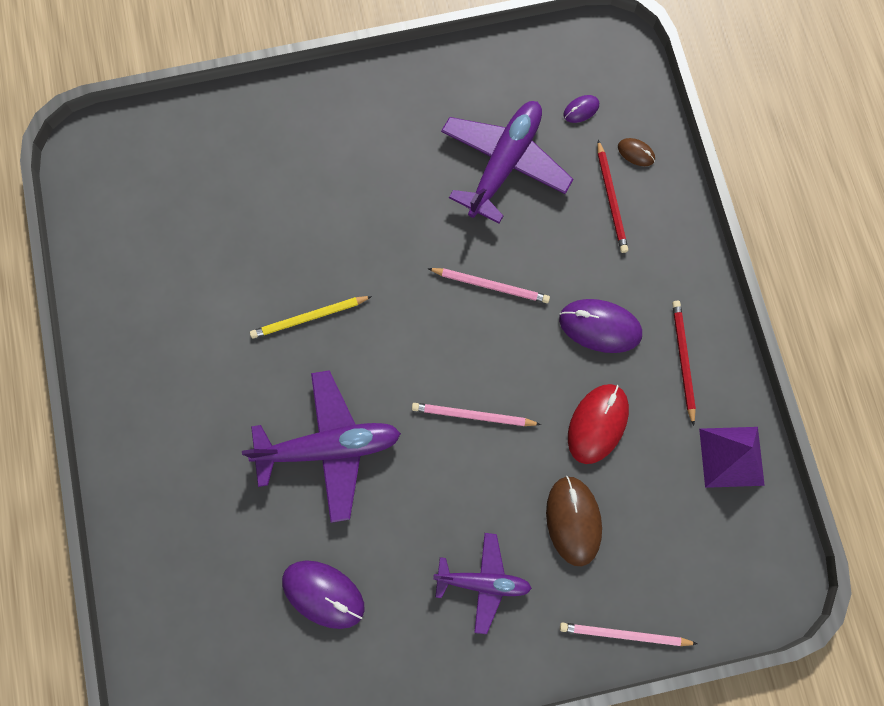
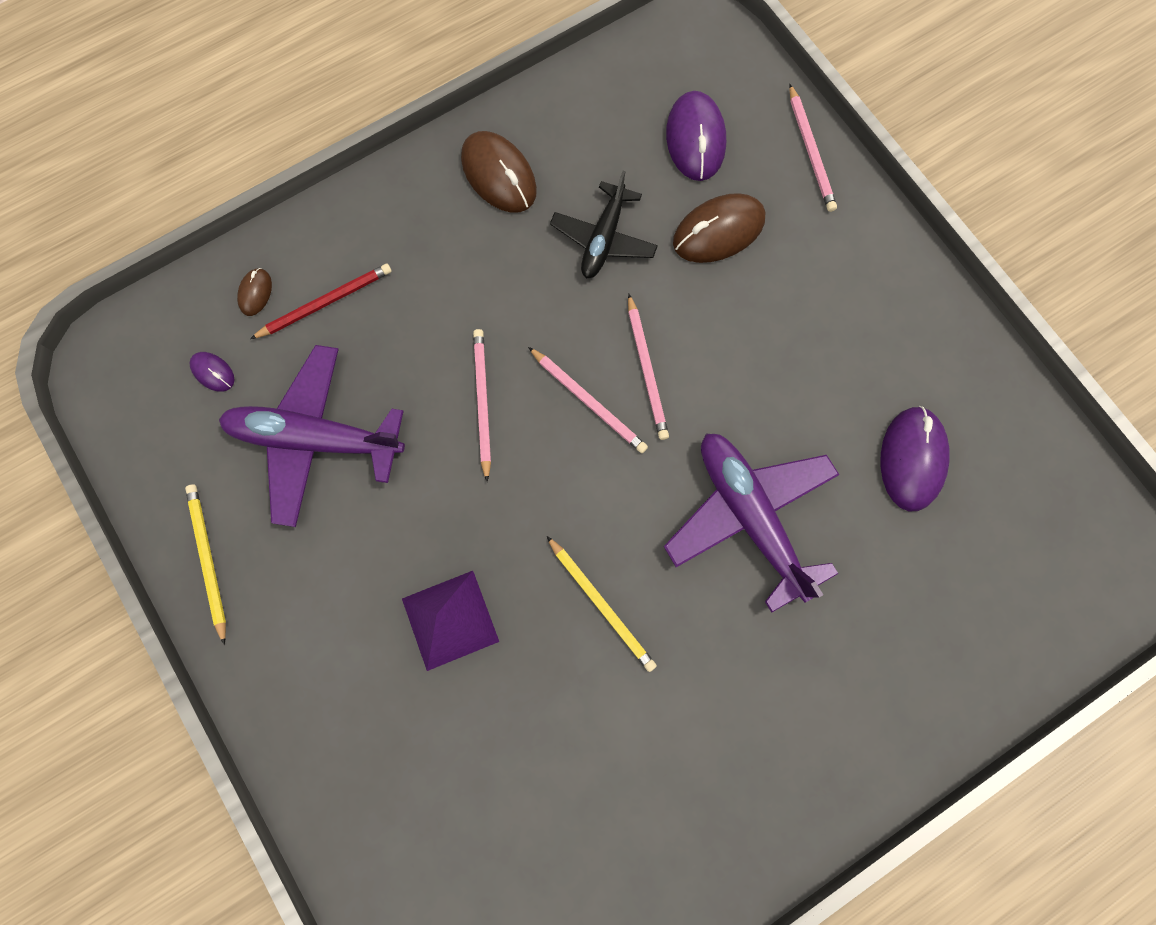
camera: 110 degrees left, 0 degrees up
purple plane [433,533,532,634] -> none
purple mouse [559,299,642,353] -> purple mouse moved to [666,91,726,181]
red mouse [568,384,629,464] -> black plane [550,171,658,278]
red pencil [672,301,696,426] -> brown mouse [461,131,537,213]
purple pyramid [699,427,765,488] -> purple pyramid moved to [402,571,499,671]
none -> yellow pencil [185,484,226,645]
none -> pink pencil [528,347,648,453]

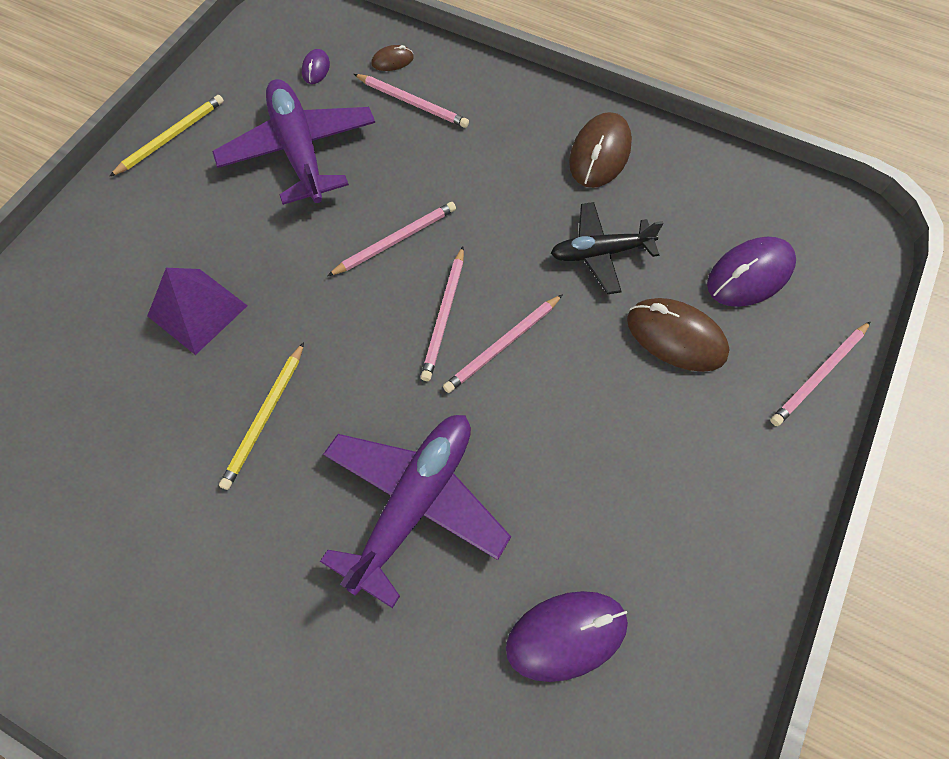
camera: 60 degrees right, 10 degrees down
red pencil [250,264,392,339] -> pink pencil [354,74,469,128]

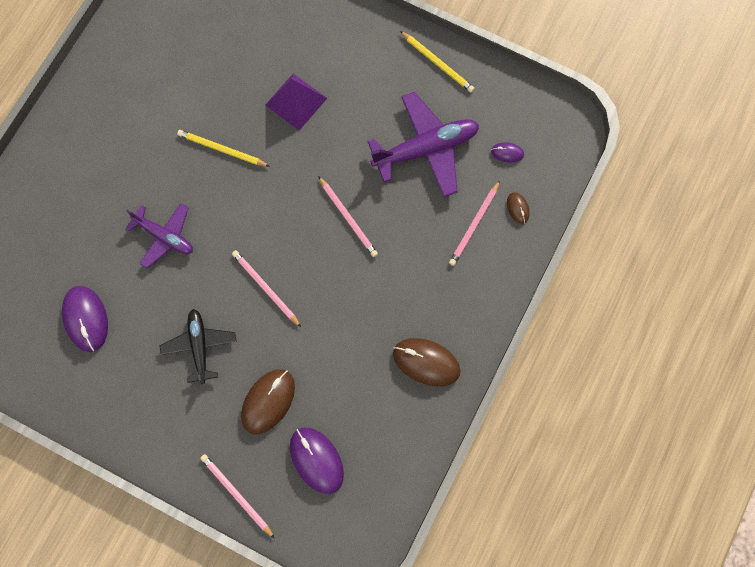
camera: 90 degrees right, 10 degrees up
purple plane [320,415,511,608] -> purple plane [125,203,193,268], size x0.63
pink pencil [421,247,464,381] -> none
black plane [551,202,664,294] -> black plane moved to [160,309,236,384]

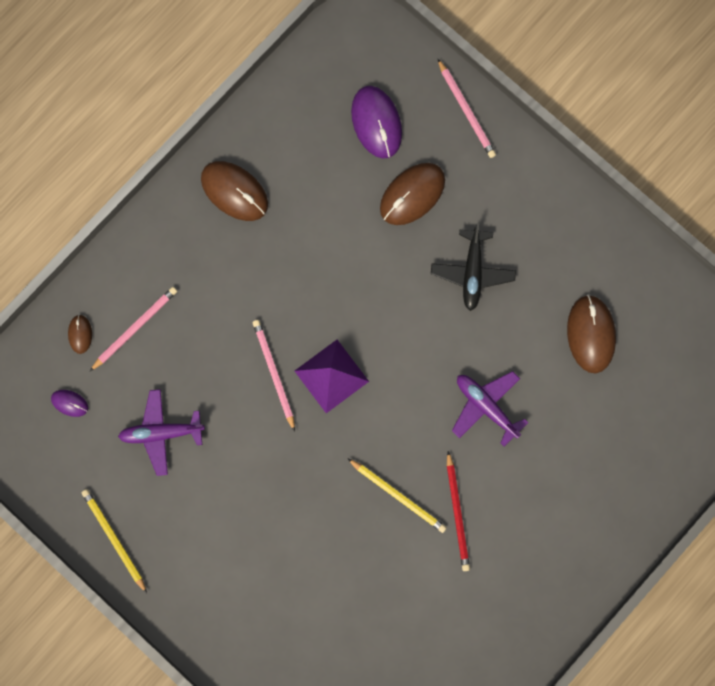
camera: 165 degrees left, 5 degrees up
purple mouse [62,286,108,352] -> brown mouse [567,294,616,373]
pink pencil [232,250,301,327] -> none
purple pyramid [265,74,327,130] -> purple pyramid moved to [295,340,369,413]
purple plane [367,92,479,197] -> purple plane [118,389,205,476], size x0.63
none -> red pencil [447,451,470,571]

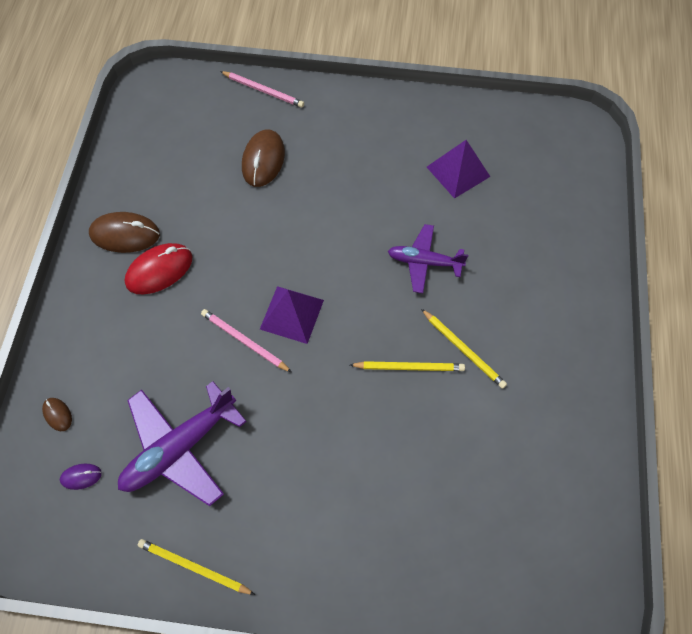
camera: 35 degrees left, 15 degrees down
pink pencil [90,287,177,371] -> none
purple plane [118,389,205,476] -> purple plane [118,381,247,506], size x1.59
purple mouse [351,86,402,158] -> none
black plane [431,223,516,311] -> none
red pencil [447,451,470,571] -> yellow pencil [421,309,507,389]
brown mouse [567,294,616,373] -> purple pyramid [427,140,490,199]
none -> red mouse [125,243,192,294]

